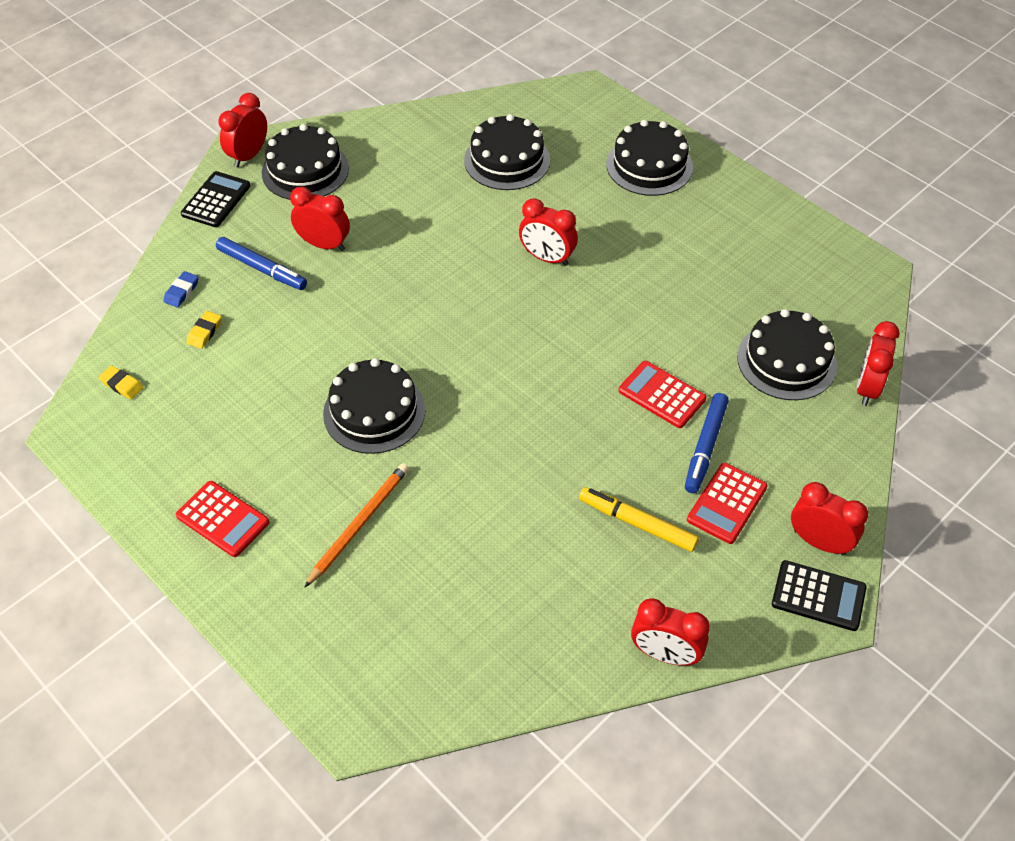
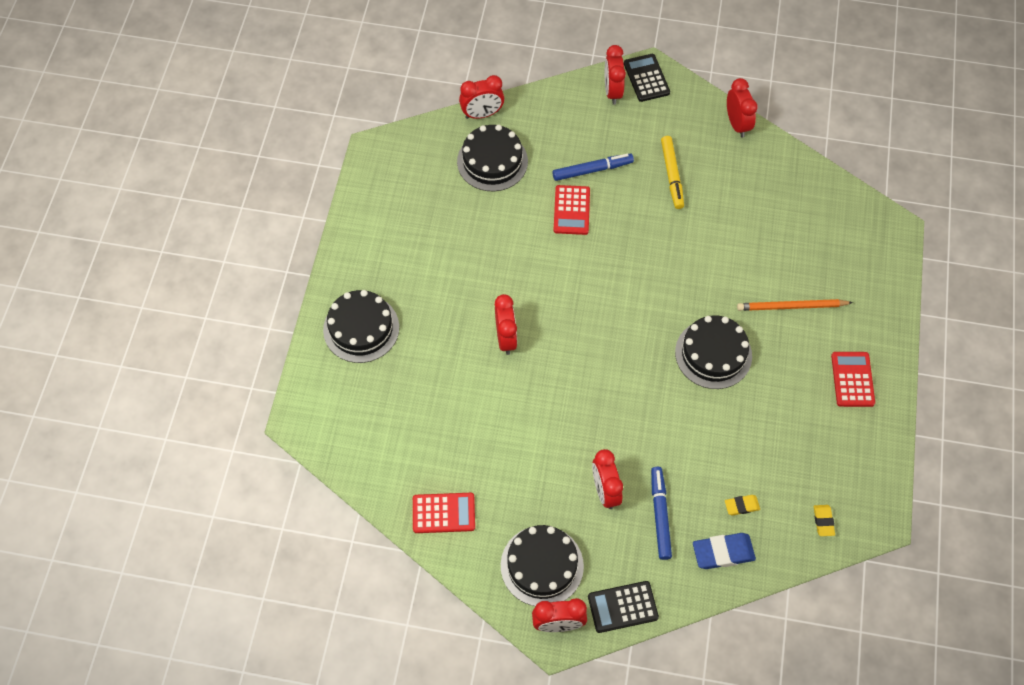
camera: 125 degrees left, 10 degrees up
blue eraser [163,271,199,307] -> blue eraser [693,533,756,569], size x1.74
black cake [464,114,550,190] -> none
red calculator [687,463,768,544] -> red calculator moved to [413,493,475,533]

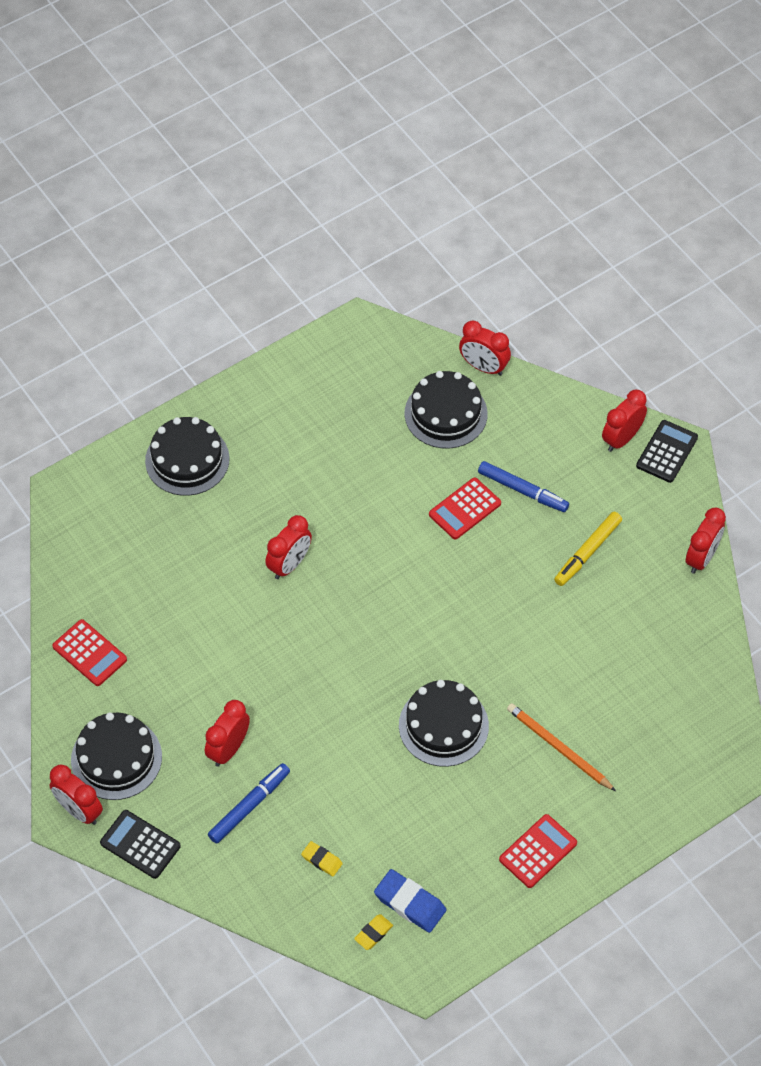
camera: 45 degrees right, 5 degrees down
blue eraser [693,533,756,569] -> blue eraser moved to [374,869,446,933]

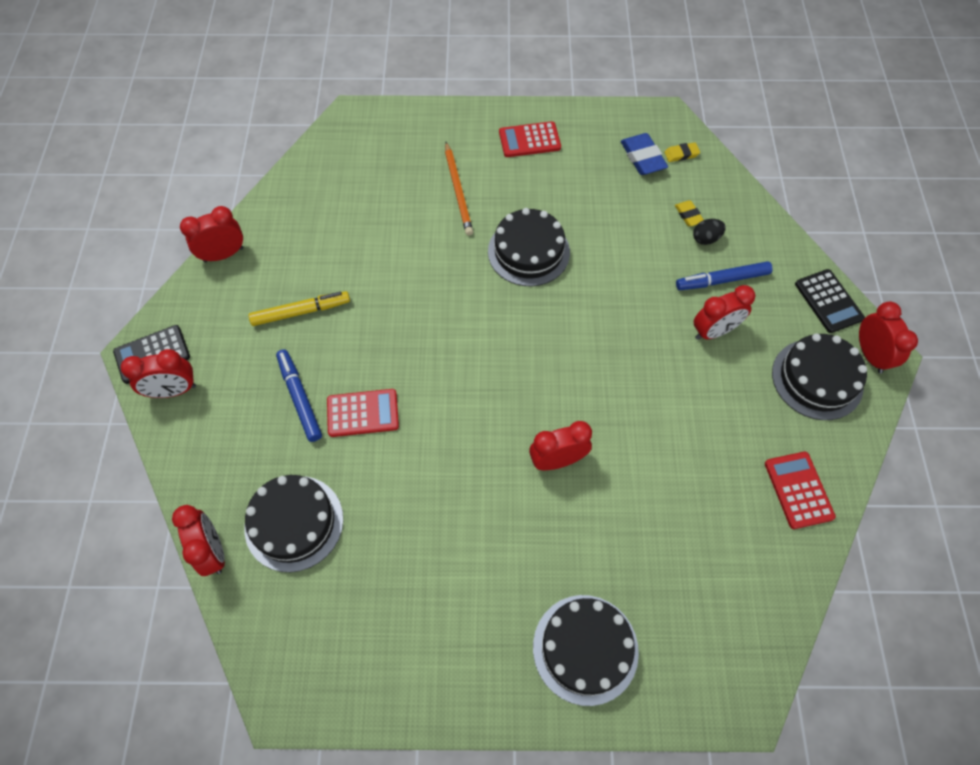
camera: 145 degrees left, 5 degrees up
none -> black egg [693,219,726,245]

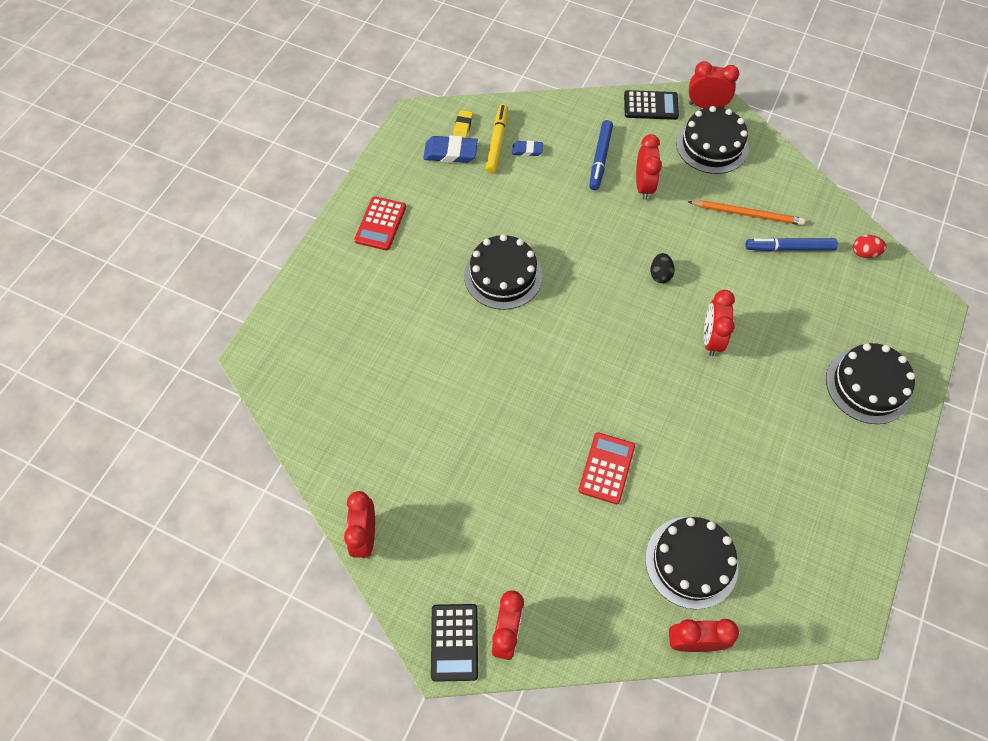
camera: 65 degrees left, 0 degrees up
yellow marker [249,291,350,326] -> yellow marker moved to [486,104,508,174]
blue marker [276,349,322,442] -> blue marker moved to [745,238,838,251]
orange pencil [445,142,473,236] -> orange pencil moved to [688,200,805,225]
yellow eraser [675,200,704,226] -> blue eraser [512,141,543,156]
black egg [693,219,726,245] -> black egg moved to [651,253,674,283]
red calculator [765,452,836,529] -> none
none -> red egg [853,235,886,258]

